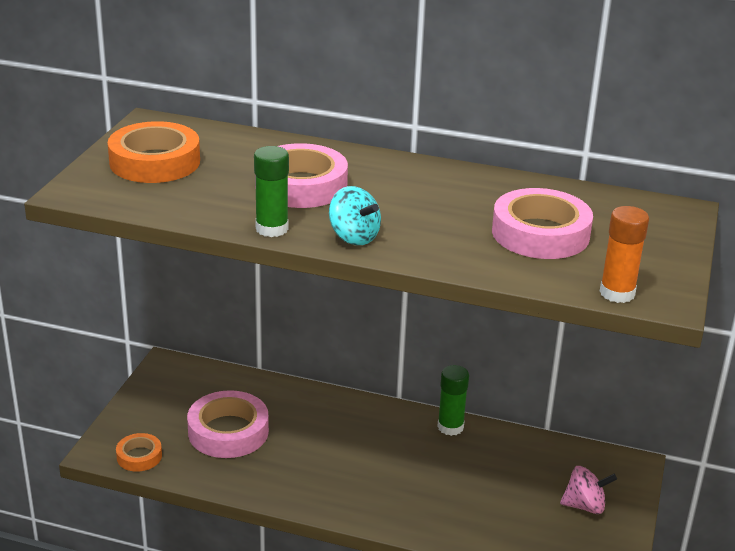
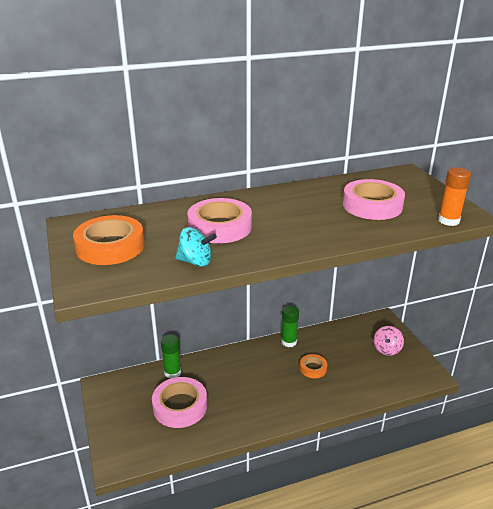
camera: 35 degrees left, 0 degrees up
orange tape [116,433,162,472] -> orange tape moved to [300,354,327,378]
green glue stick [254,146,289,237] -> green glue stick moved to [161,334,181,379]
turquoise spinning top [329,186,381,245] -> turquoise spinning top moved to [175,227,217,267]
pink spinning top [560,466,617,514] -> pink spinning top turned 150 degrees clockwise [374,326,404,356]

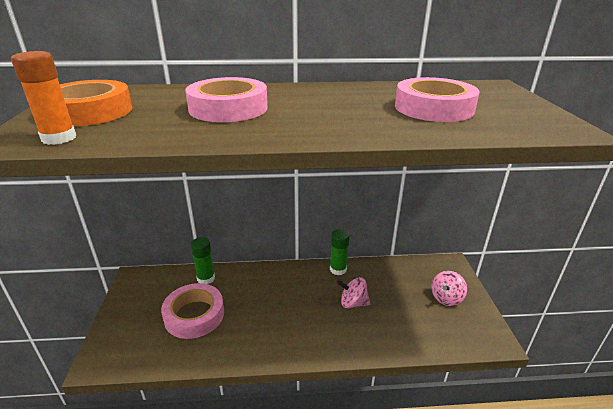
camera: 15 degrees right, 0 degrees up
turquoise spinning top [175,227,217,267] -> none
orange tape [300,354,327,378] -> pink spinning top [337,277,370,308]
orange glue stick [438,167,471,226] -> orange glue stick moved to [11,51,76,145]

